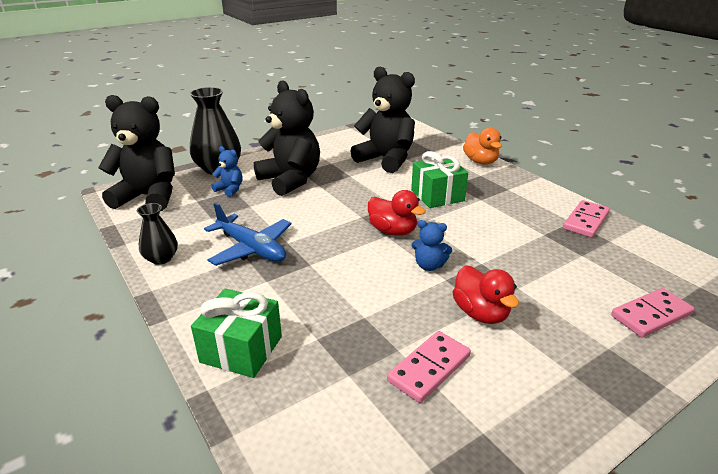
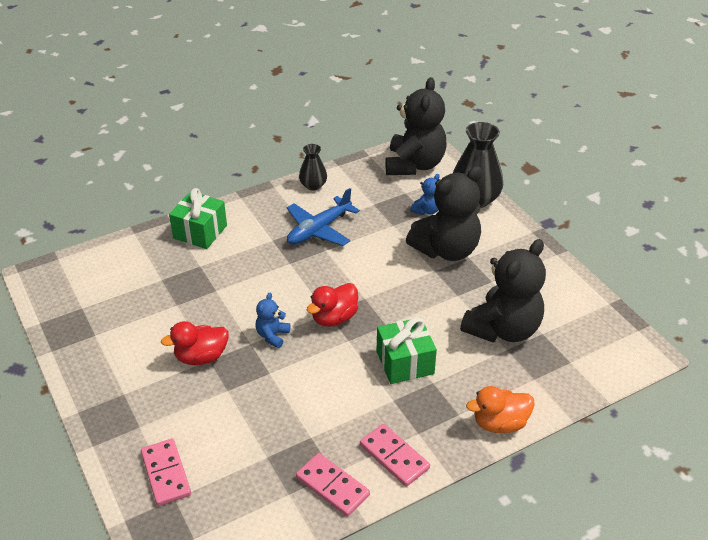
camera: 95 degrees right, 10 degrees up
pink domino [387,331,471,403] -> pink domino moved to [360,424,430,487]

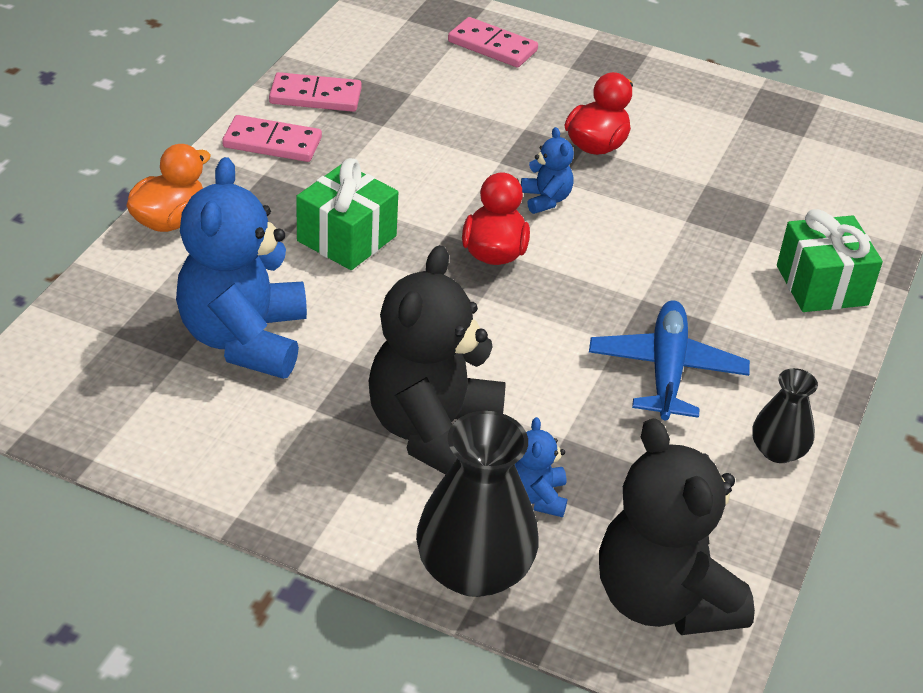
camera: 140 degrees right, 0 degrees up
black teddy bear [460,239,546,343] -> blue teddy bear [176,157,307,379]

